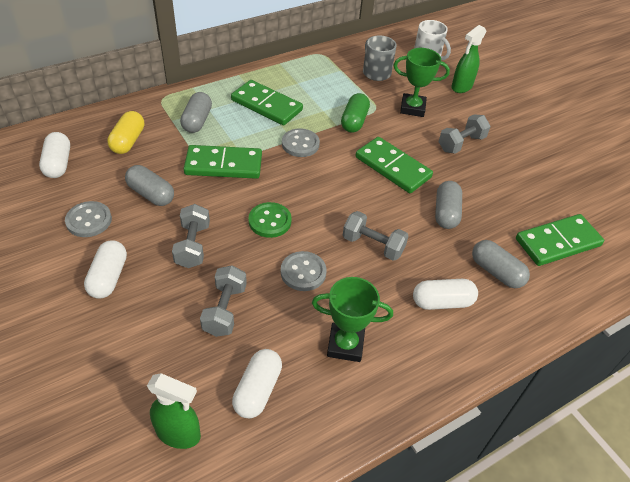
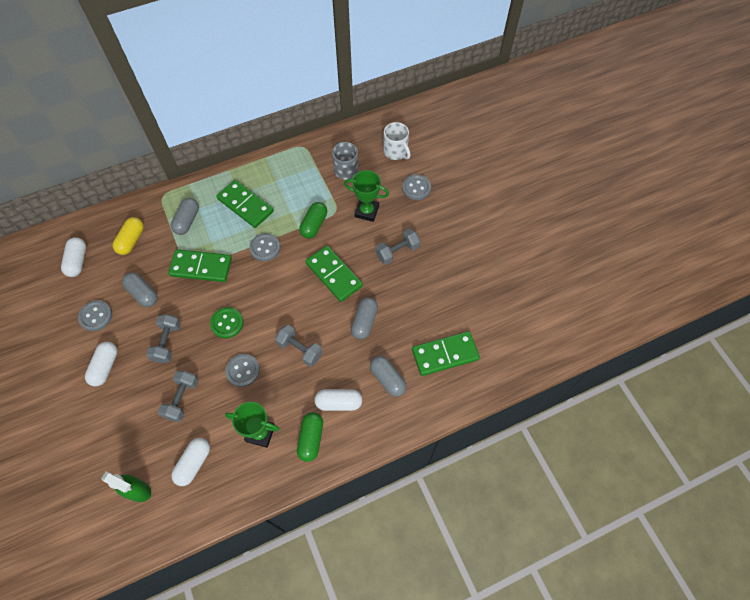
camera: 10 degrees right, 15 degrees up
green spray bottle [451,25,486,93] -> grey button [402,174,431,200]
none -> green capsule [297,412,323,462]

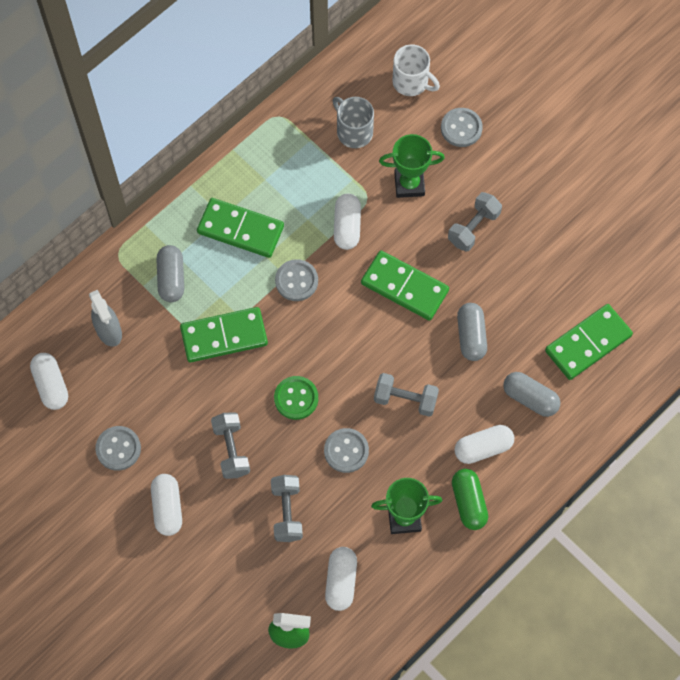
camera: 20 degrees left, 5 degrees up
yellow capsule [113,217,144,255] -> grey spray bottle [89,290,122,347]
grey capsule [122,272,158,307] -> none
green capsule [299,202,327,239] -> white capsule [334,194,361,250]

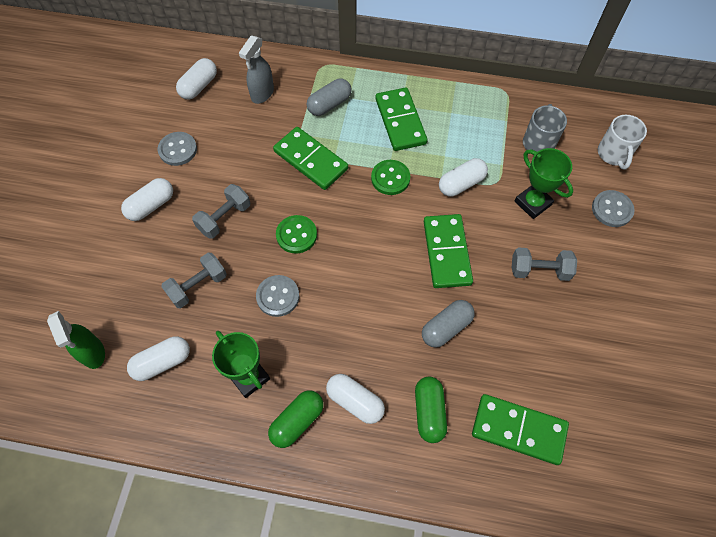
camera: 55 degrees right, 5 degrees down
grey button [275,259,318,301] -> green button [371,160,410,195]
grey dumbbell [374,373,439,417] -> none
grey capsule [503,372,560,417] -> green capsule [415,377,447,443]

